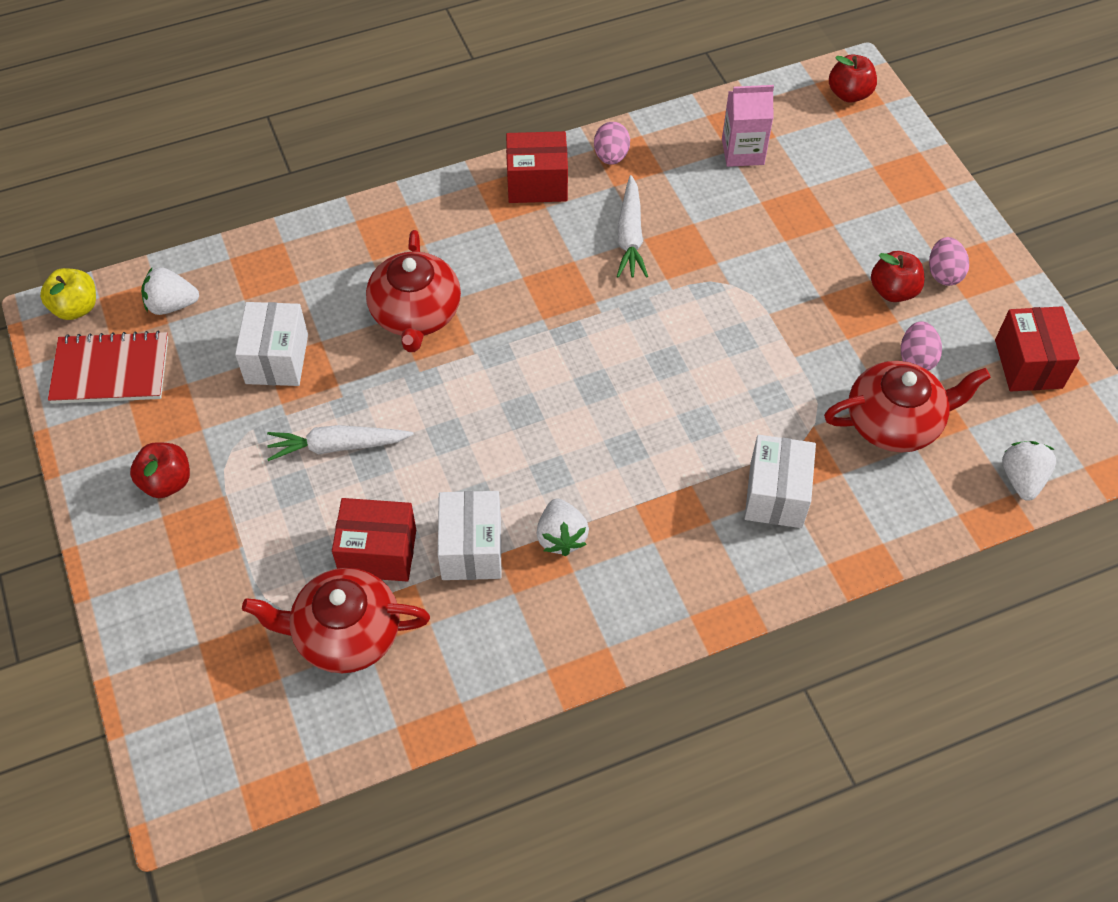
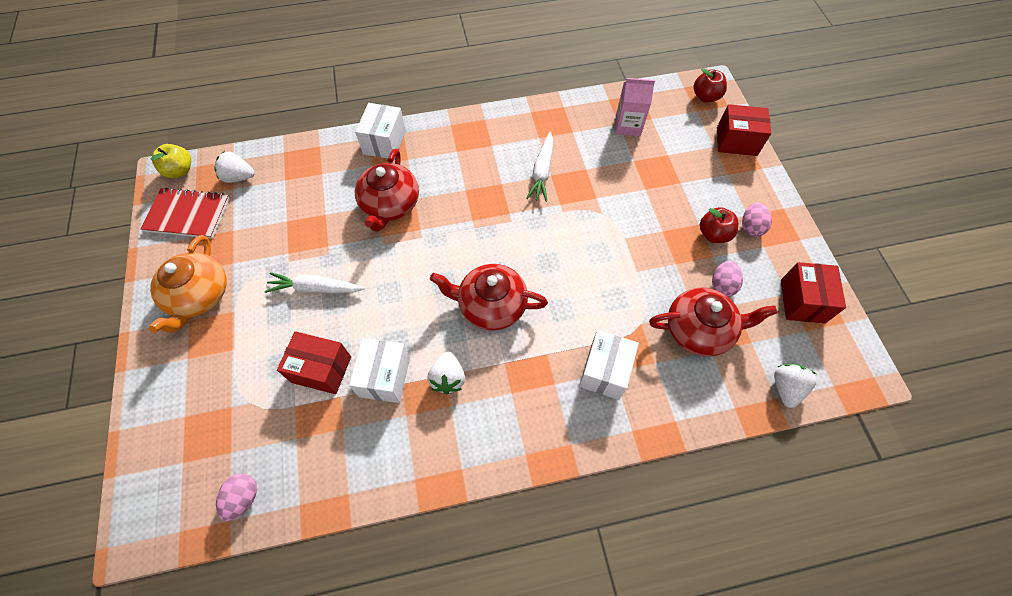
camera: 10 degrees right, 5 degrees up
red apple [130,442,190,498] -> orange teapot [148,235,227,333]
white box [235,302,308,386] -> white box moved to [355,103,406,160]
red teapot [242,568,430,673] -> red teapot moved to [430,264,548,330]
red box [506,131,568,203] -> red box moved to [717,104,771,156]
pink egg [594,122,630,165] -> pink egg moved to [216,473,257,521]

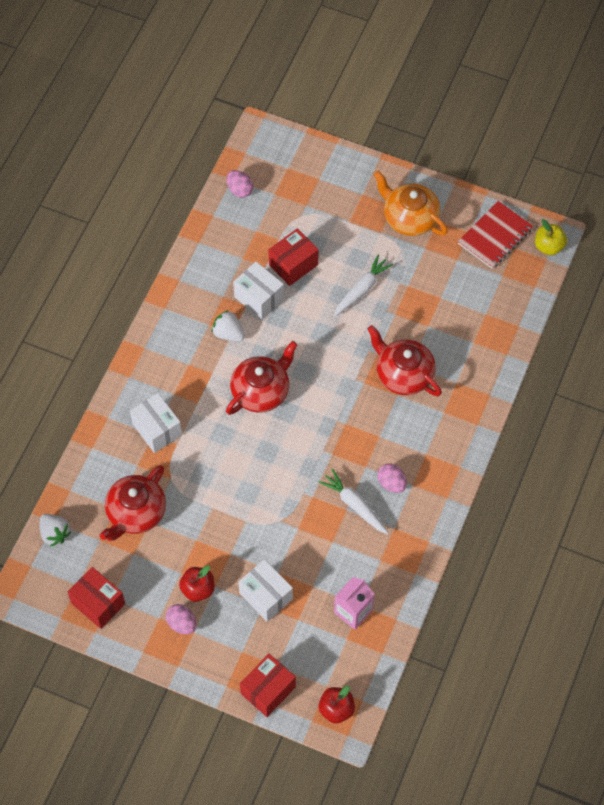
camera: 125 degrees right, 0 degrees up
white strawberry [214,151,255,183] -> none
white box [355,103,406,160] -> white box moved to [238,559,293,622]
pink egg [712,260,743,297] -> pink egg moved to [378,463,407,493]

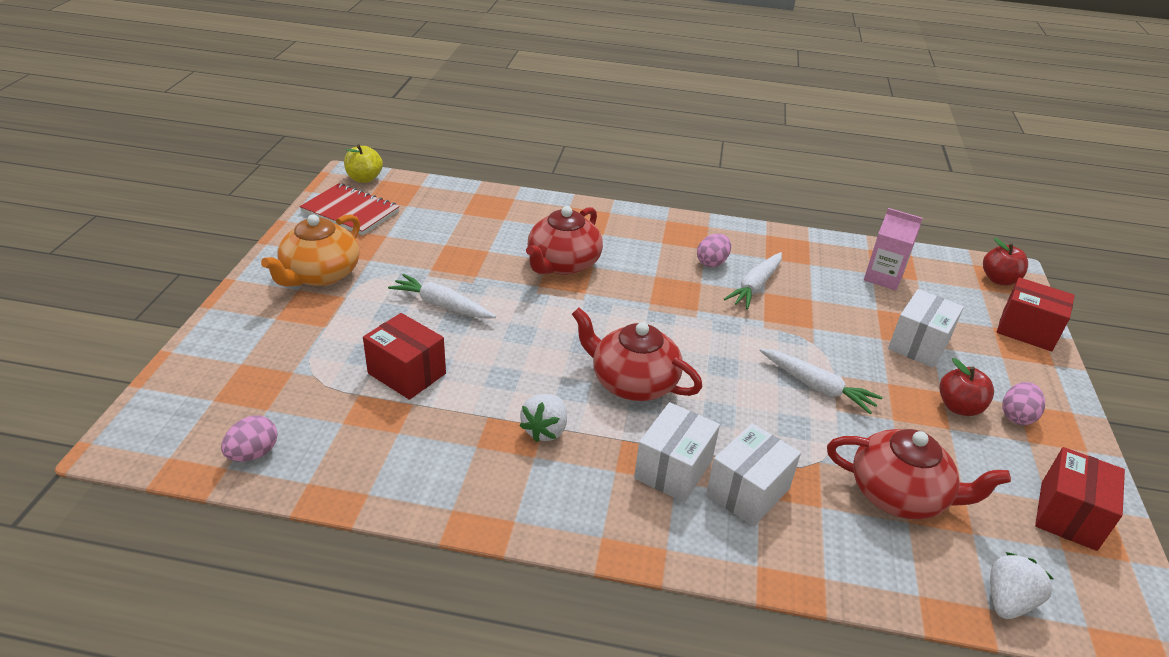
camera: 105 degrees left, 25 degrees down
white box [233,262,284,320] -> white box moved to [634,402,720,502]
none -> white carrot [759,349,883,414]

